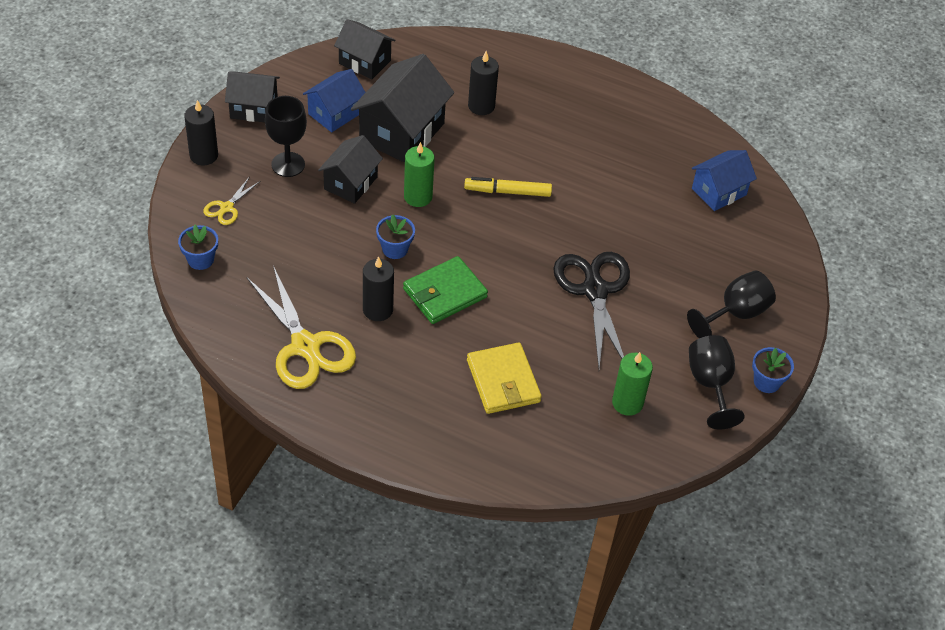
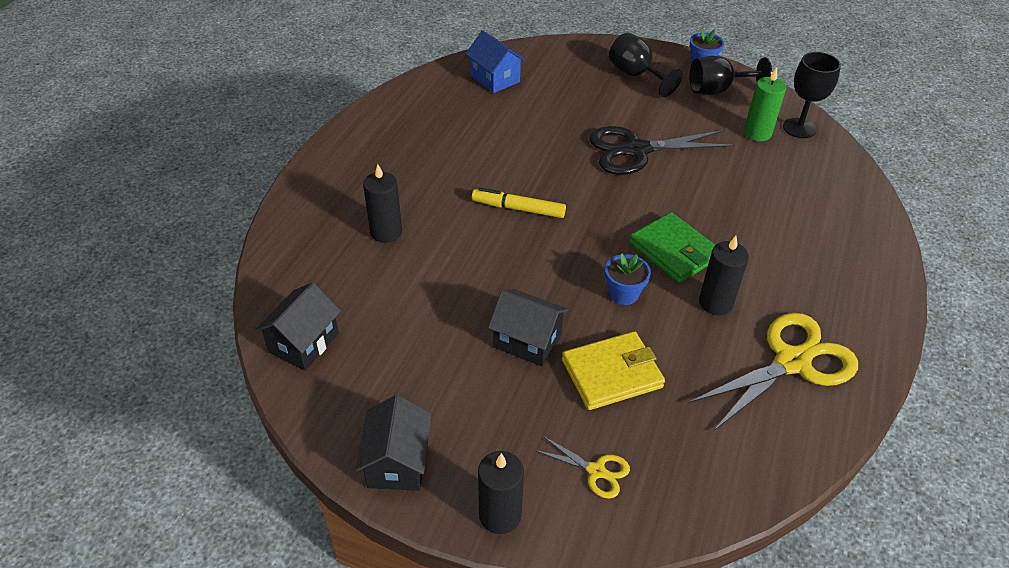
camera: 90 degrees left, 5 degrees down
blue flower pot [178,225,218,270] -> none
black goblet [265,96,307,177] -> black goblet moved to [783,52,841,138]
blue house [303,69,366,132] -> none
black house [351,54,454,163] -> none
green candle [404,142,435,207] -> none
yellow marker [464,177,552,197] -> yellow marker turned 105 degrees clockwise [472,187,566,218]
yellow wallet [467,342,542,414] -> yellow wallet moved to [562,331,665,410]

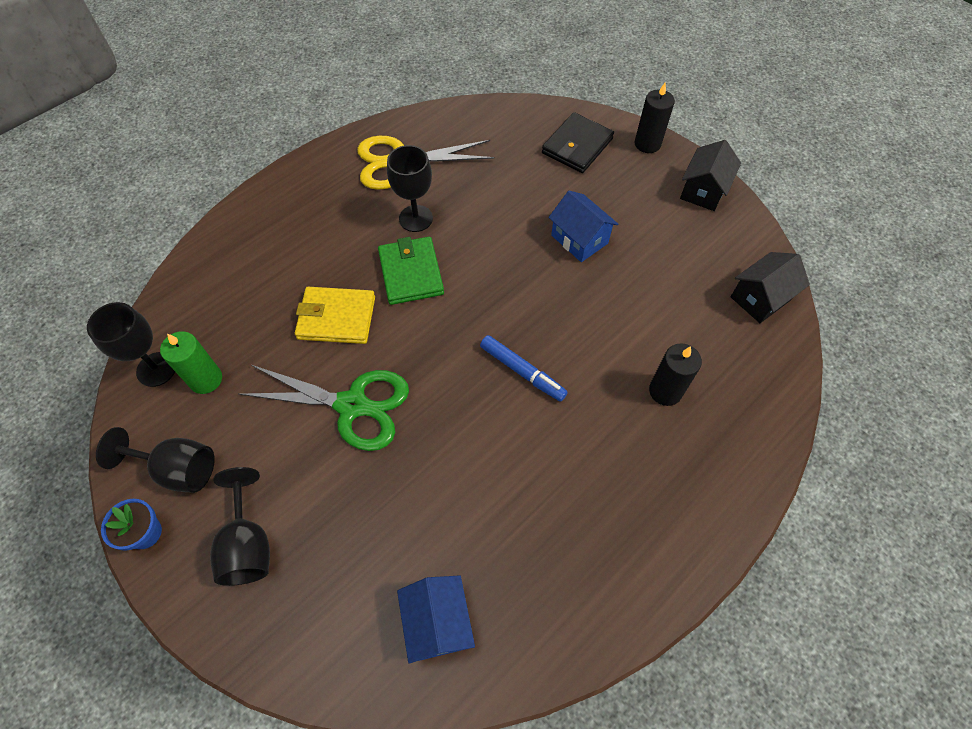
camera: 155 degrees left, 15 degrees up
yellow marker [472,187,566,218] -> blue marker [480,335,568,402]
black house [488,289,569,367] -> blue house [548,191,618,262]
yellow scissors [534,435,630,499] -> black wallet [542,112,614,173]
yellow wallet [562,331,665,410] -> yellow wallet moved to [295,287,375,344]
black scissors [589,126,735,175] -> green scissors [239,364,409,451]
blue flower pot [605,253,651,305] -> none
black candle [699,236,749,315] -> black goblet [387,145,433,232]

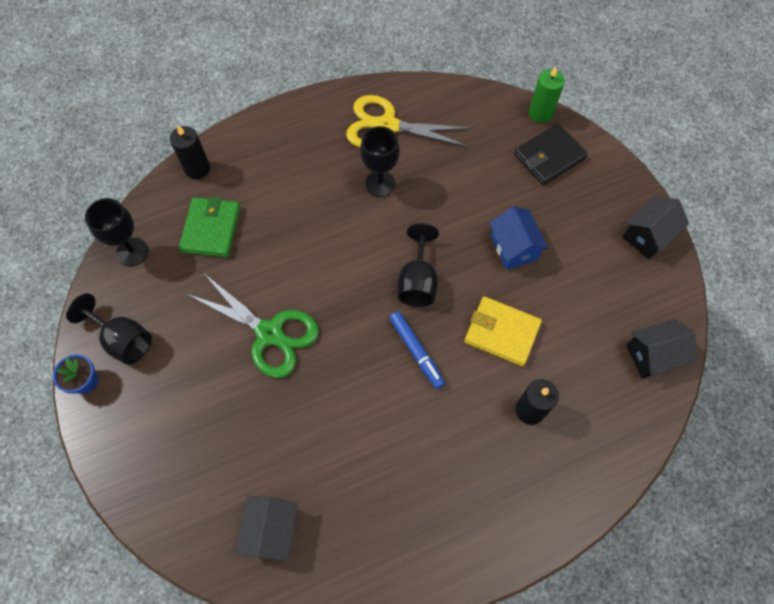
camera: 20 degrees right, 5 degrees up
green candle [160,331,222,394] -> green candle moved to [529,67,565,123]
black goblet [210,467,270,586] -> black goblet moved to [398,223,439,307]
yellow wallet [295,287,375,344] -> yellow wallet moved to [464,297,542,366]
green wallet [378,237,444,305] -> green wallet moved to [179,196,240,258]
blue house [397,575,475,664] -> black house [235,497,298,562]
black candle [634,83,675,153] -> black candle moved to [170,125,210,179]

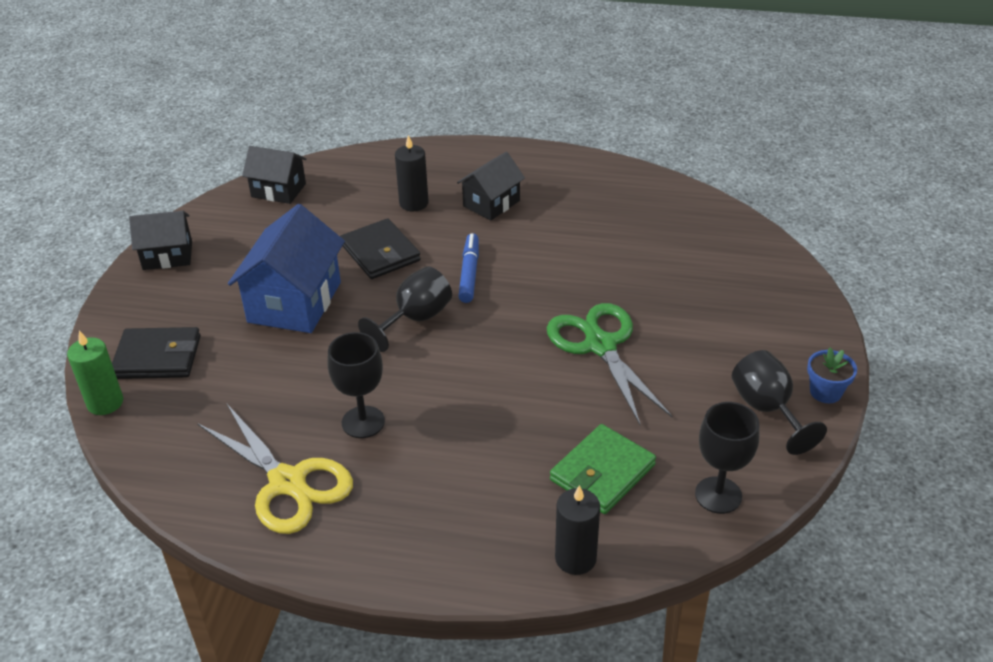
camera: 145 degrees left, 25 degrees down
black house [235,497,298,562] -> black house moved to [457,152,525,220]
yellow wallet [464,297,542,366] -> black wallet [340,218,421,279]
blue house [489,206,549,270] -> blue house [228,204,345,333], size x1.65

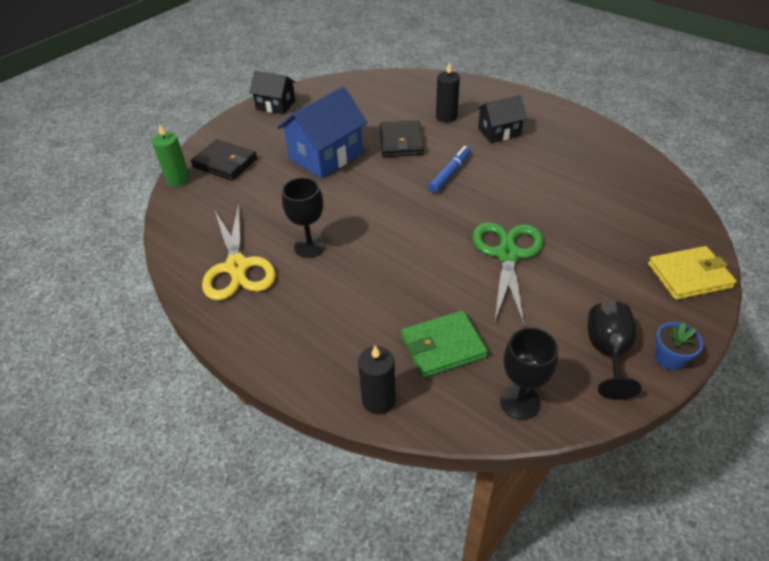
camera: 30 degrees right, 5 degrees up
black house [242,146,307,204] -> none
black goblet [358,266,452,352] -> none
none -> yellow wallet [648,246,736,300]

